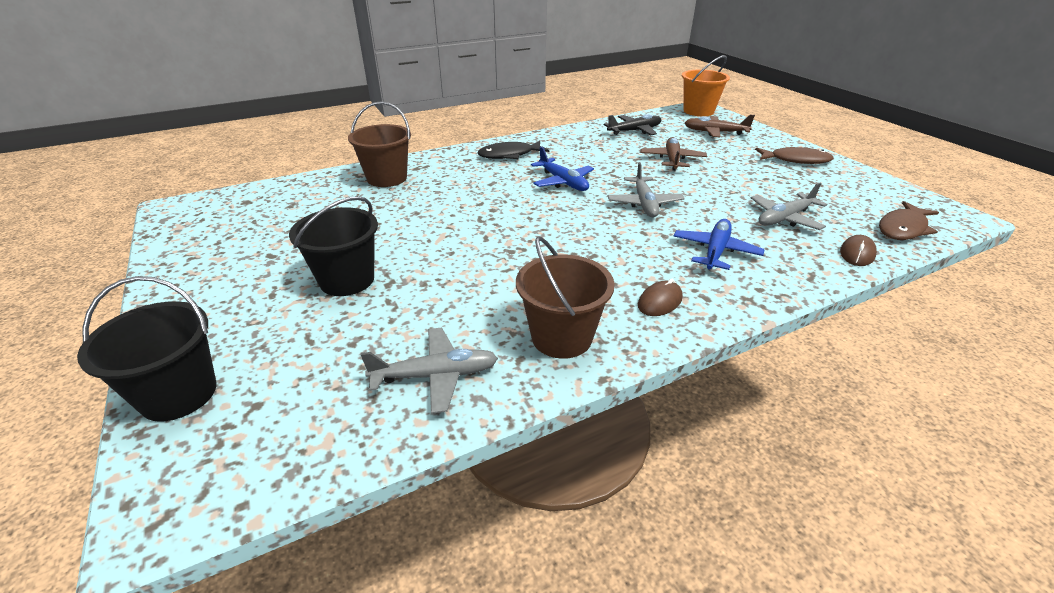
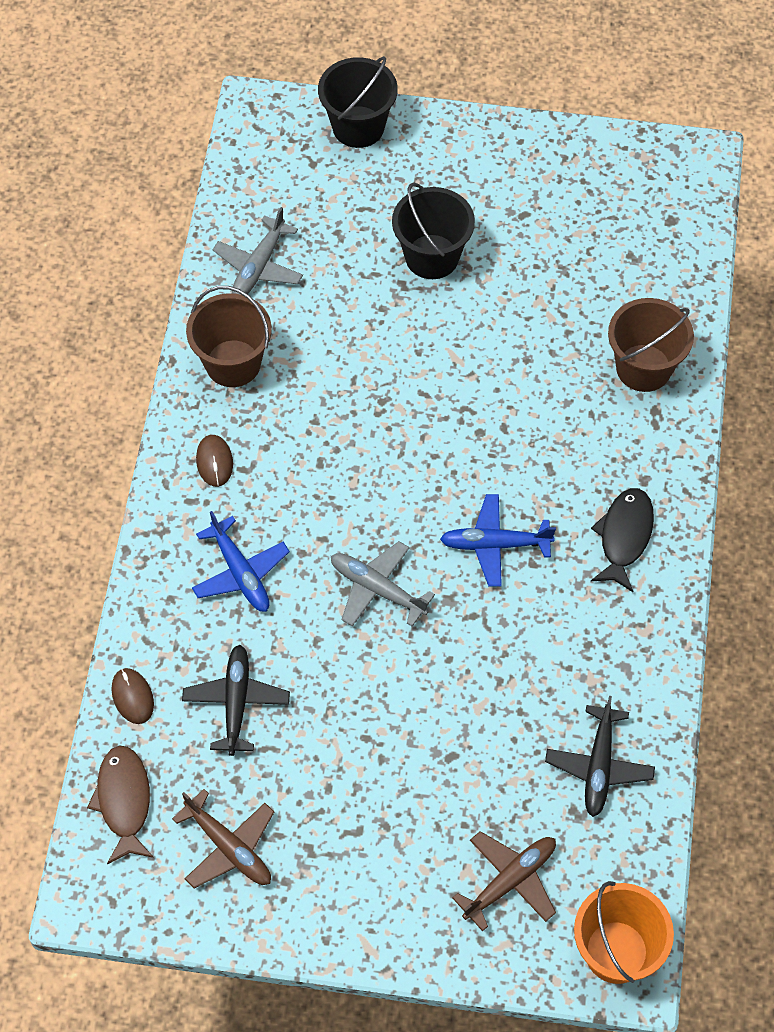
camera: 125 degrees right, 25 degrees up
brown plane [641,137,707,171] -> brown plane moved to [172,789,274,888]
grey plane [751,182,827,230] -> black plane [182,644,290,756]
brown fish [755,147,834,164] -> none

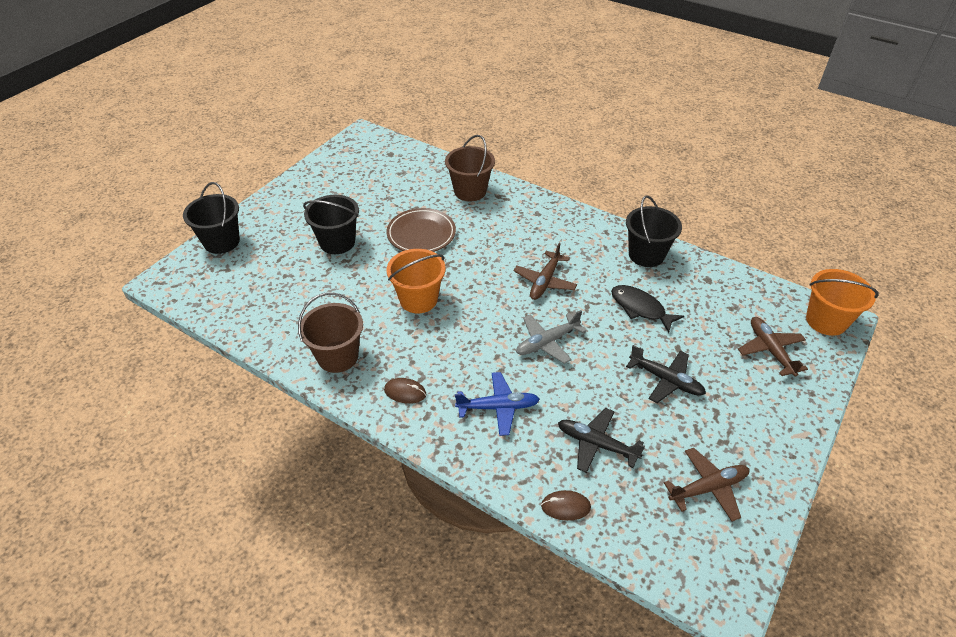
camera: 65 degrees left, 15 degrees down
brown fish [87,746,154,864] -> none
grey plane [213,207,303,295] -> none
blue plane [440,494,556,587] -> brown plane [513,243,577,300]
black plane [545,696,655,817] -> black plane moved to [626,345,706,403]
black fish [591,488,654,592] -> black fish moved to [611,285,684,333]
none -> orange bucket [386,249,446,313]
none -> brown plate [387,208,456,252]
none -> black bucket [626,195,682,267]

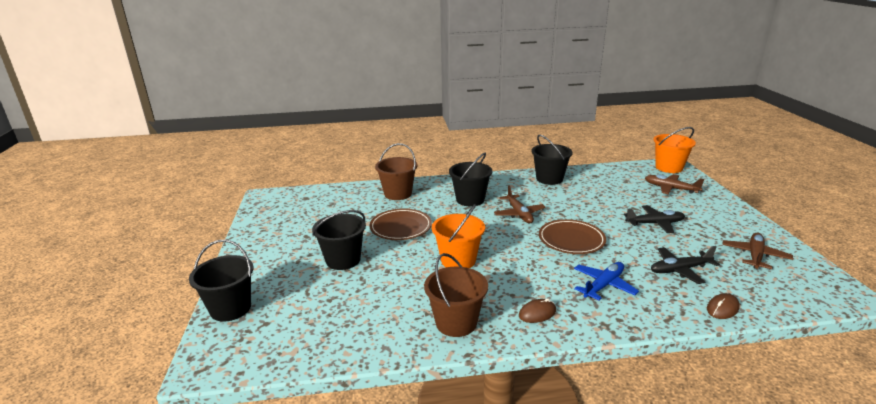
camera: 40 degrees left, 20 degrees down
grey plane [516,310,586,364] -> brown plate [539,219,606,254]
black fish [611,285,684,333] -> none
none -> black bucket [449,153,492,206]

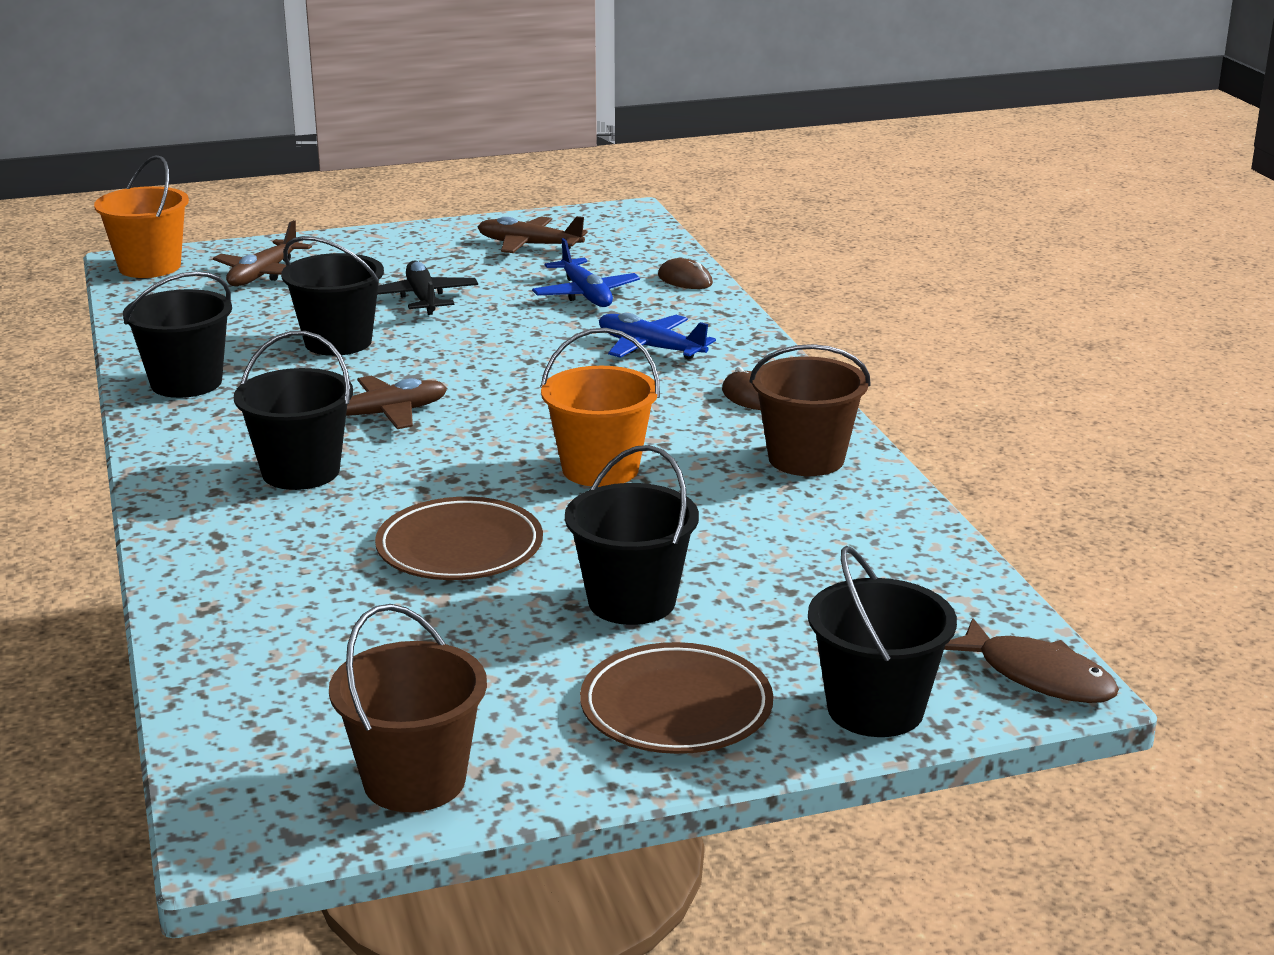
camera: 100 degrees left, 0 degrees up
brown bucket [375,143,418,200] -> brown bucket moved to [329,604,487,812]
brown plate [539,219,606,254] -> brown plate moved to [580,642,773,754]
black plane [651,246,720,284] -> blue plane [532,238,640,307]
none -> black bucket [281,236,384,356]
none -> brown fish [944,618,1119,703]

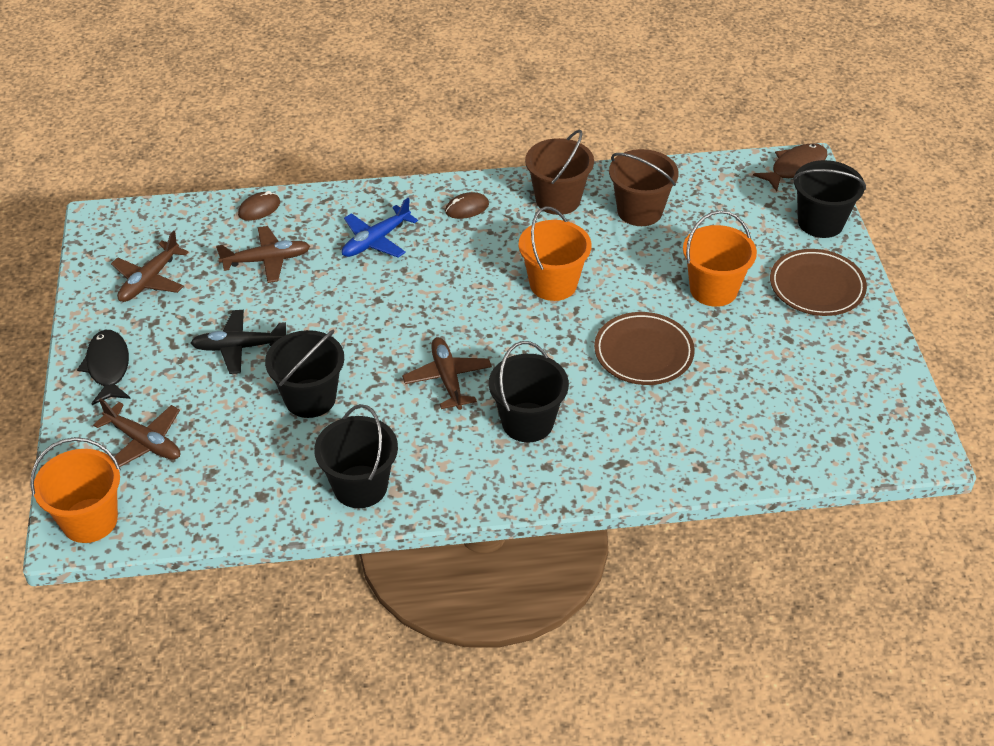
camera: 80 degrees left, 20 degrees up
brown bucket [329,604,487,812] -> brown bucket moved to [609,149,679,226]
blue plane [532,238,640,307] -> brown plane [216,226,310,283]
black bucket [565,445,699,625] -> orange bucket [683,210,757,307]
none -> black fish [77,330,131,405]

